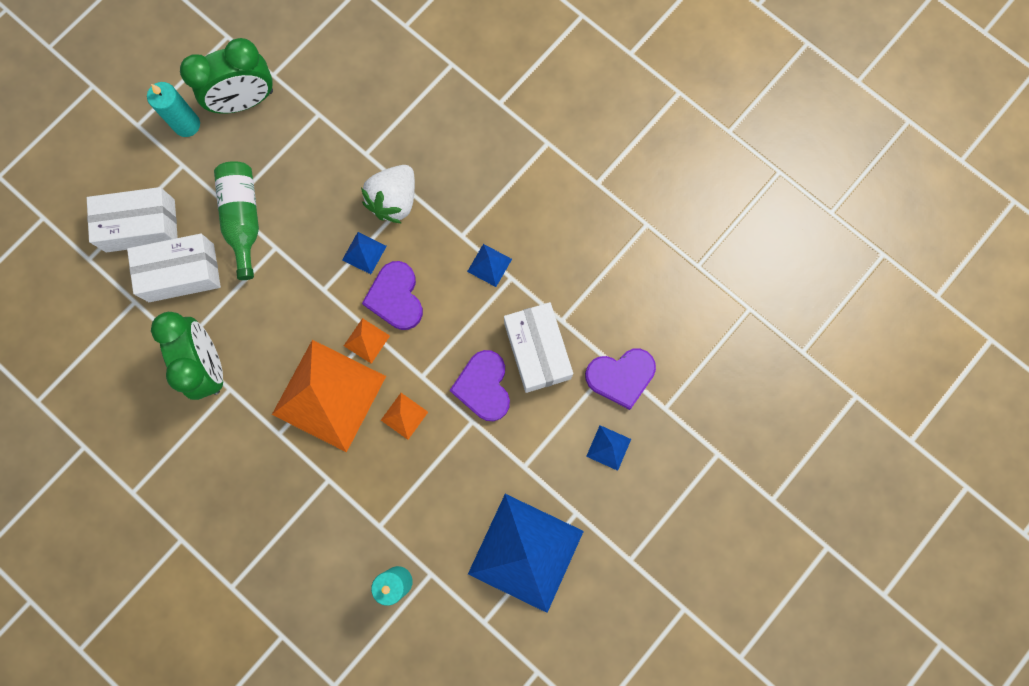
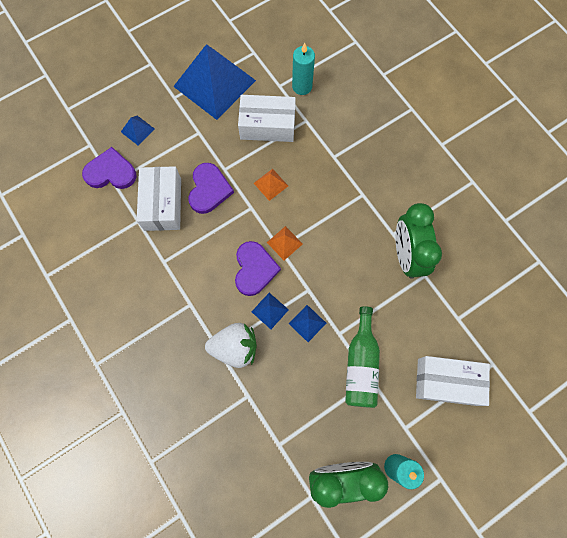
camera: 165 degrees left, 5 degrees down
white box [127,234,221,302] -> white box moved to [238,95,296,142]
orange pyramid [272,340,386,452] -> none
white strawberry [361,165,415,223] -> white strawberry turned 45 degrees clockwise [205,323,257,368]
blue pyramid [467,244,512,287] -> blue pyramid moved to [289,305,326,342]

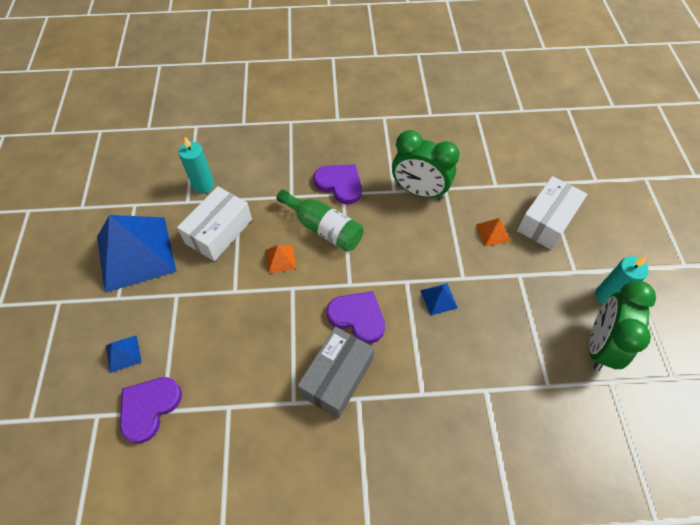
camera: 60 degrees left, 15 degrees down
white box [137,166,181,231] -> none
purple heart [188,163,234,214] -> purple heart moved to [313,164,362,204]
white strawberry [205,323,257,368] -> none
blue pyramid [252,293,289,329] -> none
orange pyramid [267,226,303,260] -> orange pyramid moved to [476,218,511,247]
green bottle [345,306,380,408] -> green bottle moved to [276,190,363,252]
none -> grey box [297,327,374,419]

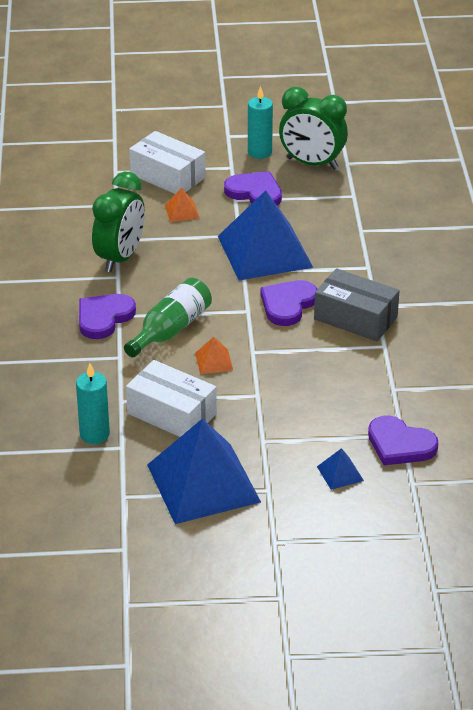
camera: 90 degrees left, 20 degrees down
blue pyramid [420,283,458,316] -> blue pyramid [218,190,313,280], size x2.48
none -> purple heart [224,171,282,206]

